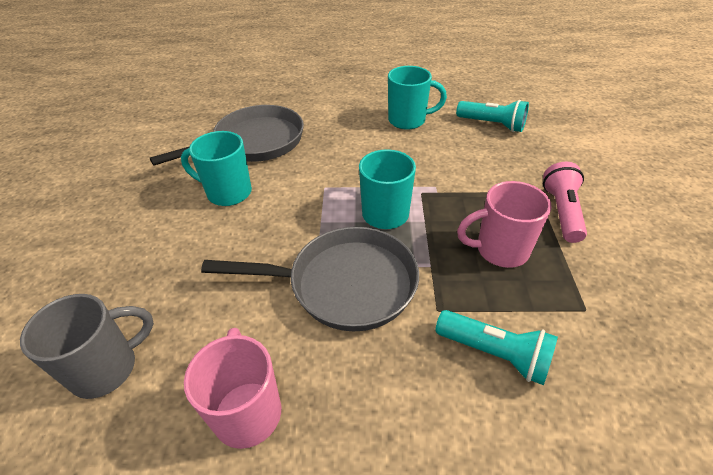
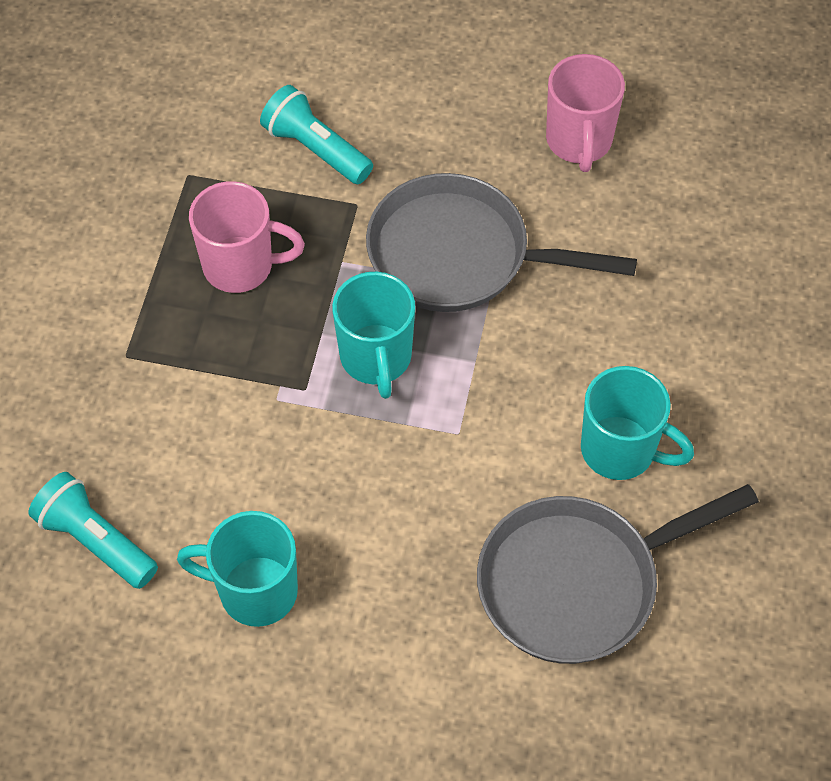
camera: 170 degrees left, 15 degrees up
grey mug [20,294,154,399] -> none
pink flashlight [543,162,587,243] -> none

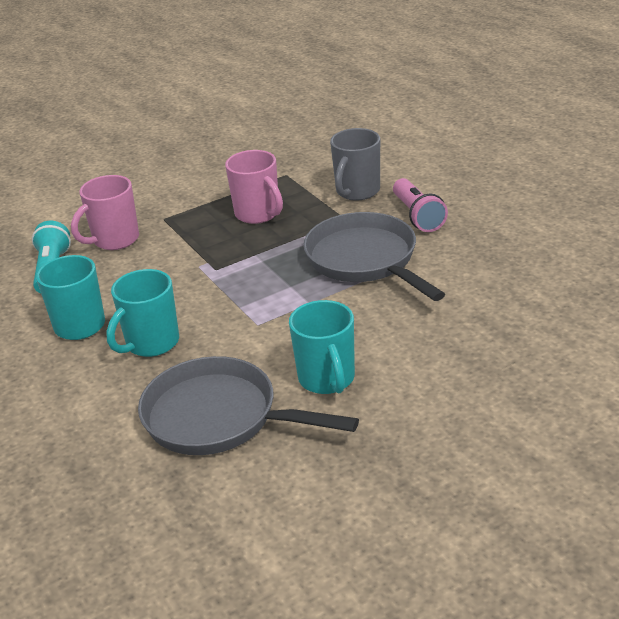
camera: 50 degrees right, 25 degrees down
turquoise flashlight [260,85,373,184] -> grey mug [330,128,380,201]
turquoise mug [332,272,415,399] -> turquoise mug moved to [106,269,179,357]
pink mug [546,54,625,172] -> pink mug moved to [71,175,139,250]
none -> pink flashlight [393,178,448,232]

